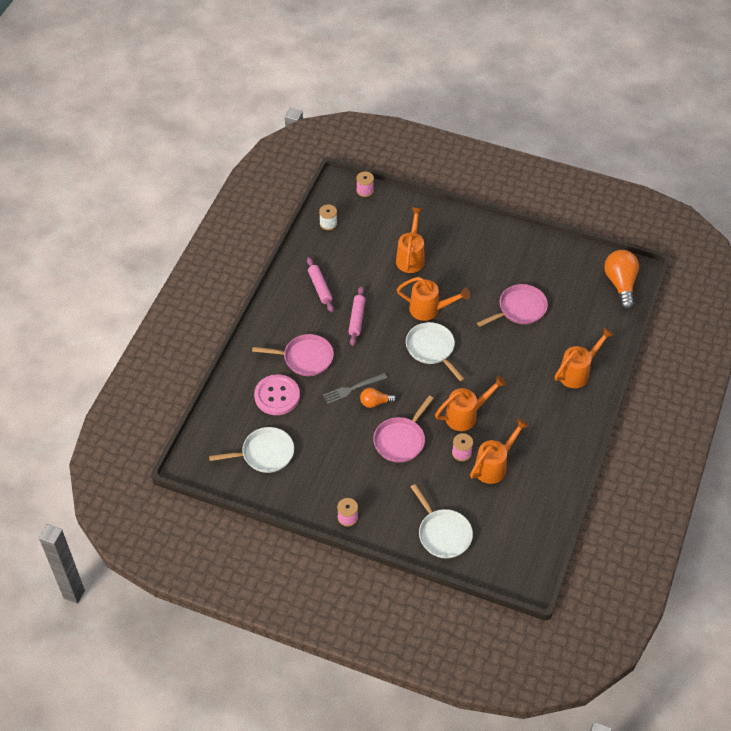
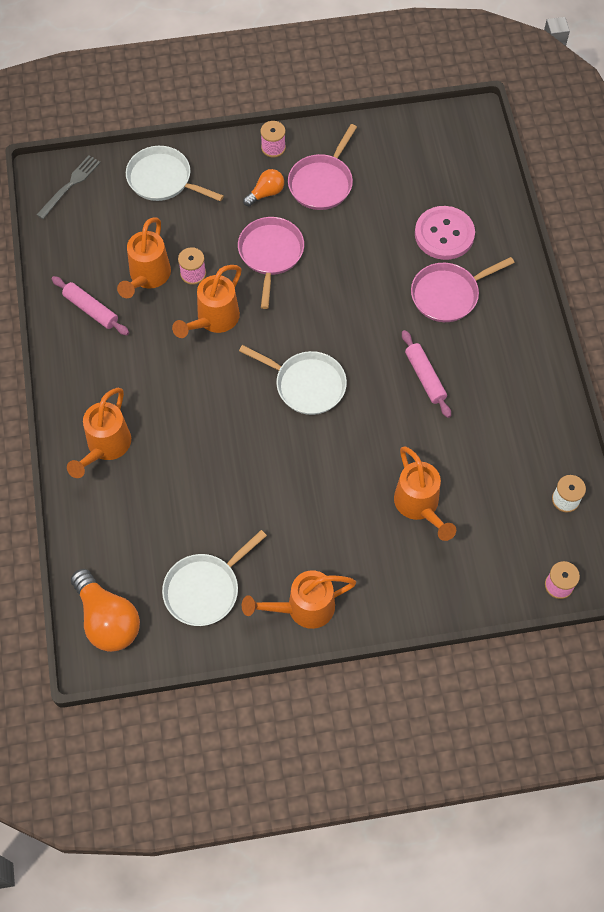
camera: 150 degrees right, 10 degrees up
white pan [209,427,294,473] -> white pan moved to [162,530,267,626]
pink rolling pin [307,257,334,312] -> pink rolling pin moved to [52,276,129,335]
grey fork [323,373,387,404] -> grey fork moved to [37,155,101,219]
orange light bulb [360,388,396,408] -> orange light bulb moved to [243,169,284,206]
orange watering can [397,277,470,321] -> orange watering can moved to [242,570,356,629]
pink pan [477,284,548,327] -> pink pan moved to [288,124,357,210]

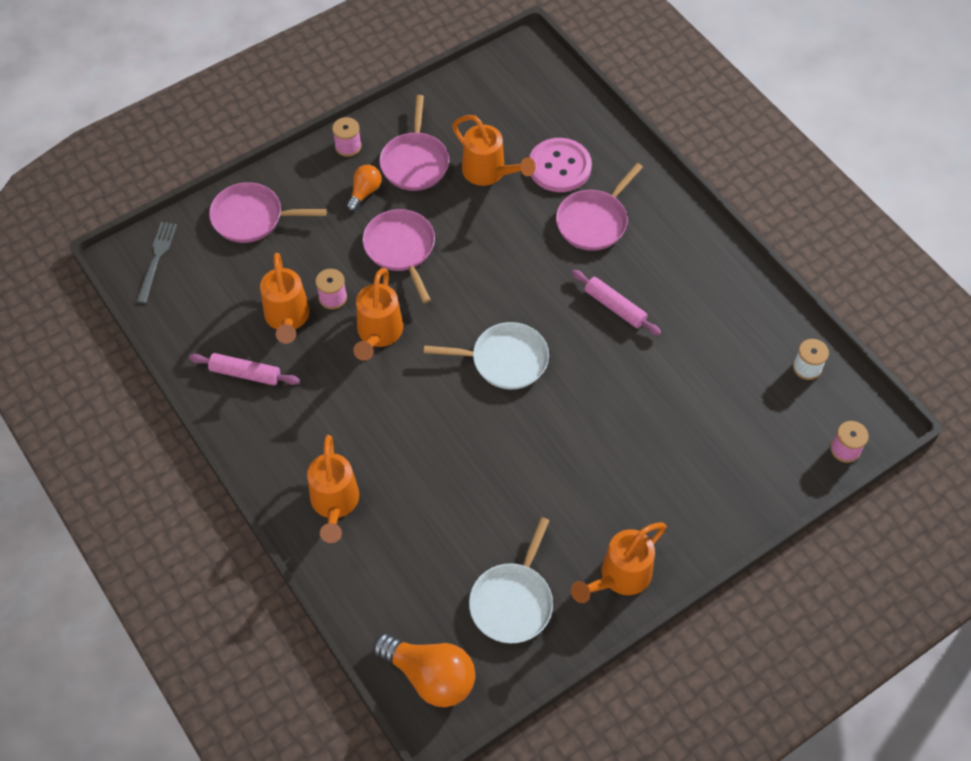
camera: 25 degrees left, 5 degrees down
white pan [126,146,224,202] -> pink pan [209,182,327,243]
orange watering can [394,446,456,541] -> orange watering can moved to [452,115,535,186]

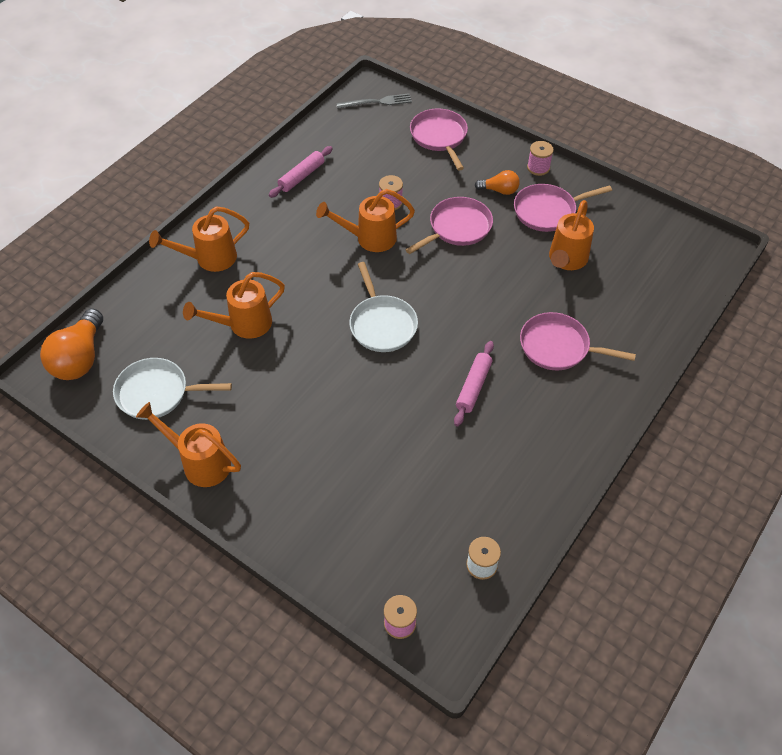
camera: 70 degrees right, 5 degrees down
pink rolling pin [189,353,300,385] -> pink rolling pin turned 45 degrees clockwise [269,146,333,198]
orange watering can [260,253,310,344] -> orange watering can moved to [183,272,285,339]
pink button [529,138,592,192] -> none

